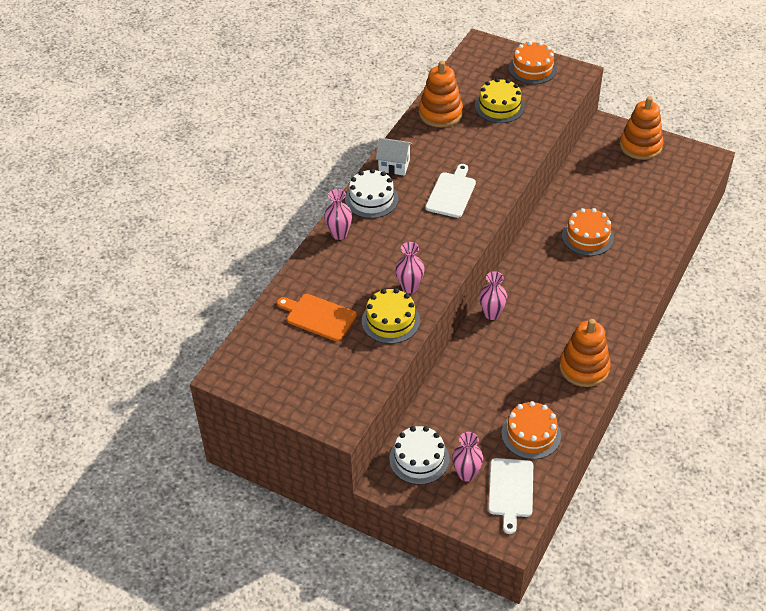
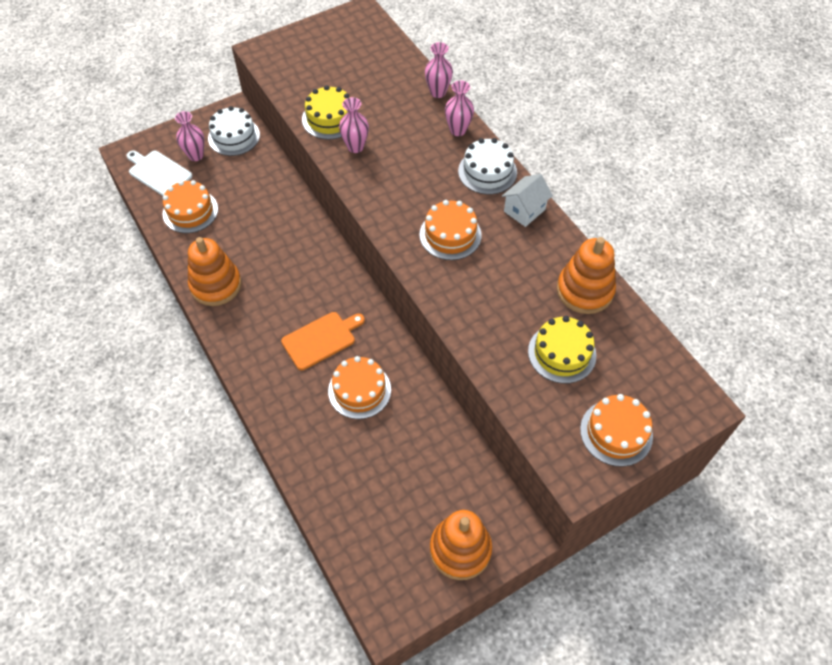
camera: 120 degrees right, 10 degrees up
orange cutting board [277,294,357,341] -> orange cutting board moved to [281,312,365,370]
white cutting board [425,164,476,218] -> orange cake [420,200,482,260]
pink vase [479,271,507,320] -> pink vase moved to [425,42,453,98]

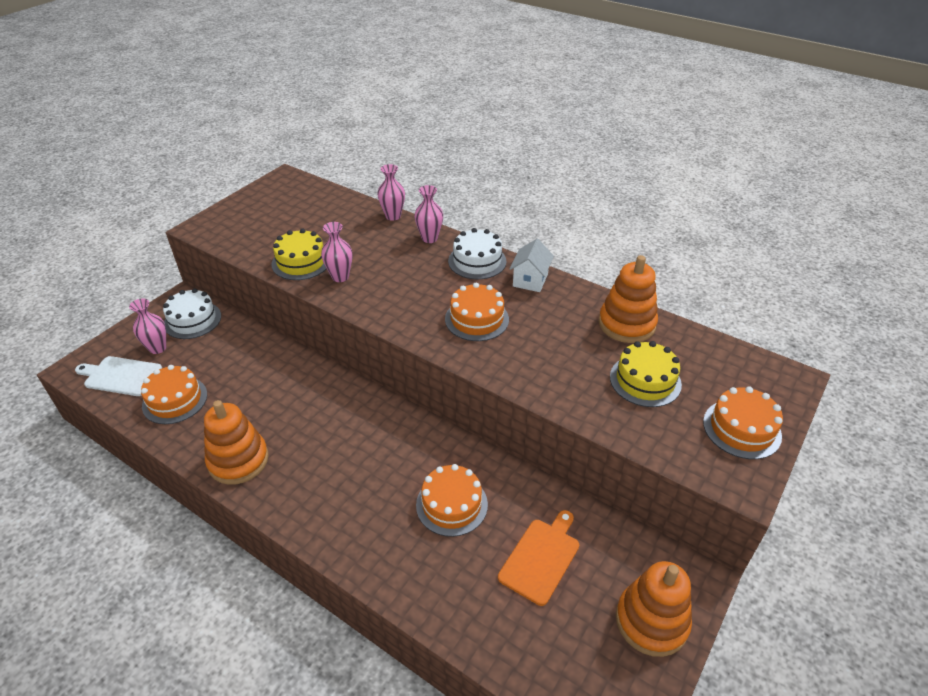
camera: 25 degrees left, 15 degrees down
orange cutting board [281,312,365,370] -> orange cutting board moved to [498,510,579,606]

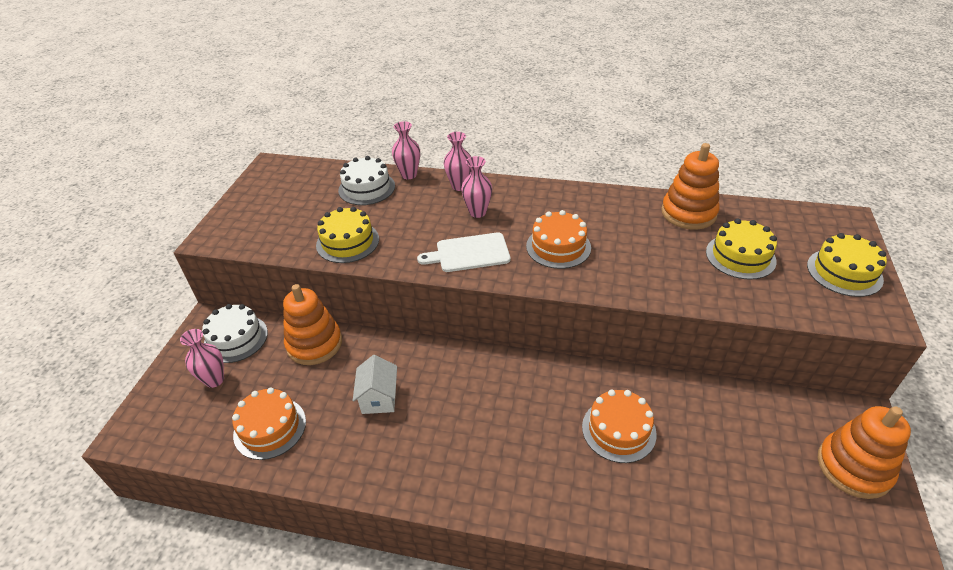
camera: 20 degrees left, 0 degrees up
white cutting board [75,356,162,396] -> white cutting board moved to [417,232,510,272]
orange stacking toy [204,400,269,485] -> orange stacking toy moved to [283,284,342,365]
pink vase [321,222,352,282] -> pink vase moved to [461,156,492,218]
white cake [448,228,507,279] -> white cake moved to [338,156,395,205]
orange cutting board [498,510,579,606] -> none
white house [510,239,554,292] -> white house moved to [353,355,397,414]
orange cake [703,386,783,459] -> yellow cake [807,233,887,297]

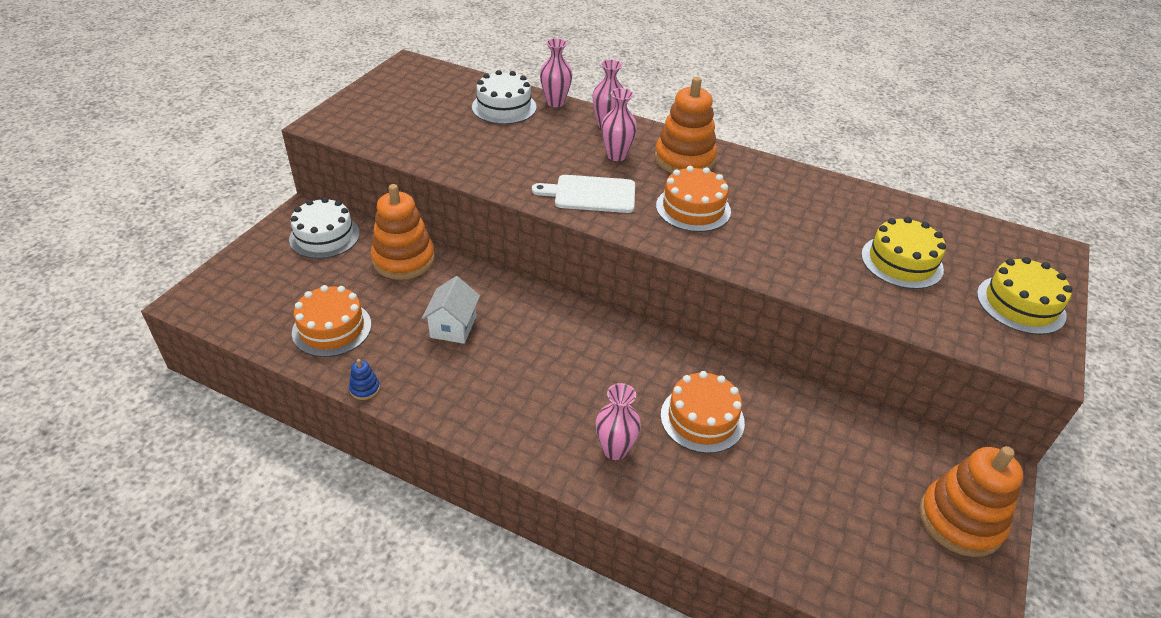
camera: 10 degrees right, 0 degrees up
pink vase [180,329,224,388] -> pink vase moved to [596,383,641,460]
yellow cake [316,207,379,263] -> none
orange stacking toy [661,143,720,230] -> orange stacking toy moved to [655,77,717,173]
none -> blue stacking toy [349,359,380,400]

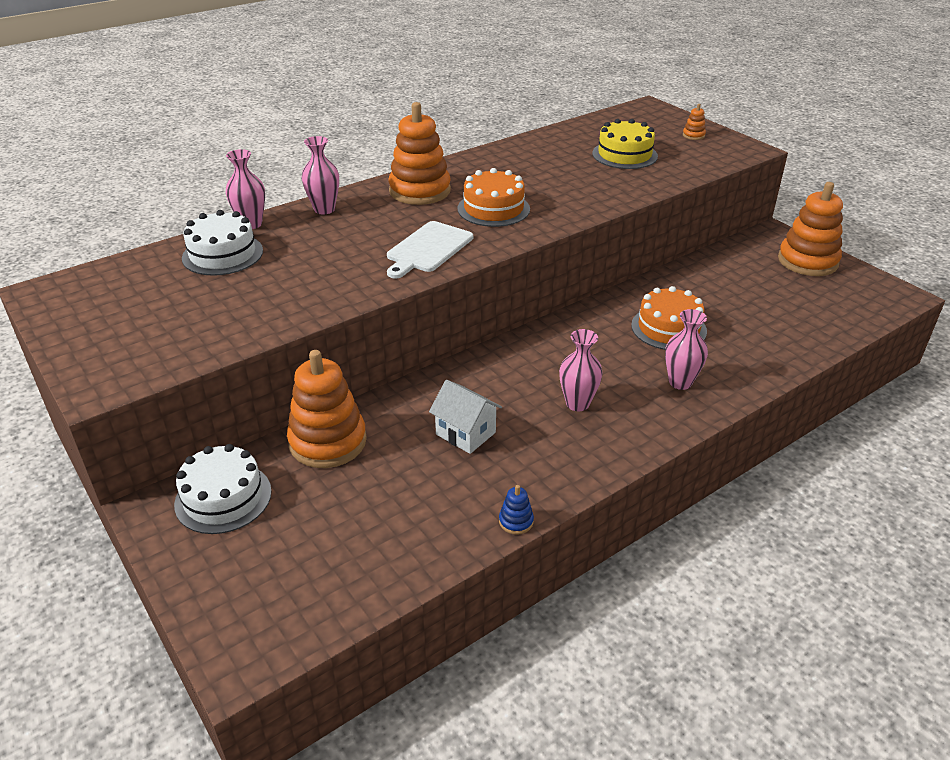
camera: 60 degrees left, 5 degrees down
orange cake [292,285,372,357] -> none
pink vase [601,88,637,161] -> pink vase moved to [559,329,603,411]
yellow cake [977,257,1073,335] -> orange stacking toy [683,104,706,140]

